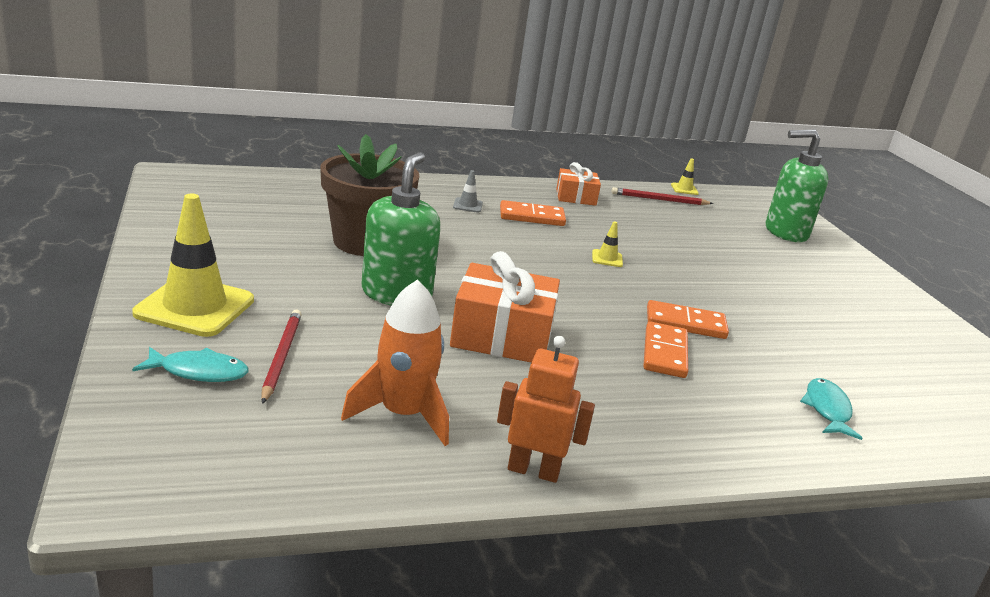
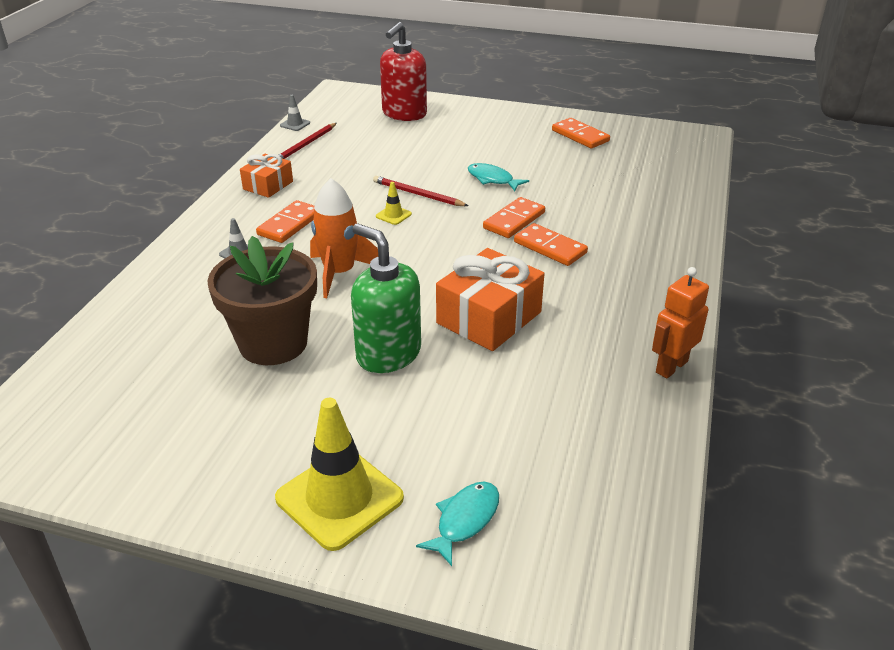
camera: 55 degrees left, 10 degrees up
red pencil [261,310,302,404] -> red pencil moved to [373,176,468,206]
orange rocket [341,279,449,446] -> orange rocket moved to [310,178,378,298]
yellow traffic cone [671,159,699,195] -> grey traffic cone [280,95,310,131]
green soap dispenser [766,129,829,242] -> red soap dispenser [380,22,427,121]
turquoise fish [800,378,862,440] -> turquoise fish moved to [468,163,529,191]
none -> orange domino [552,118,610,149]

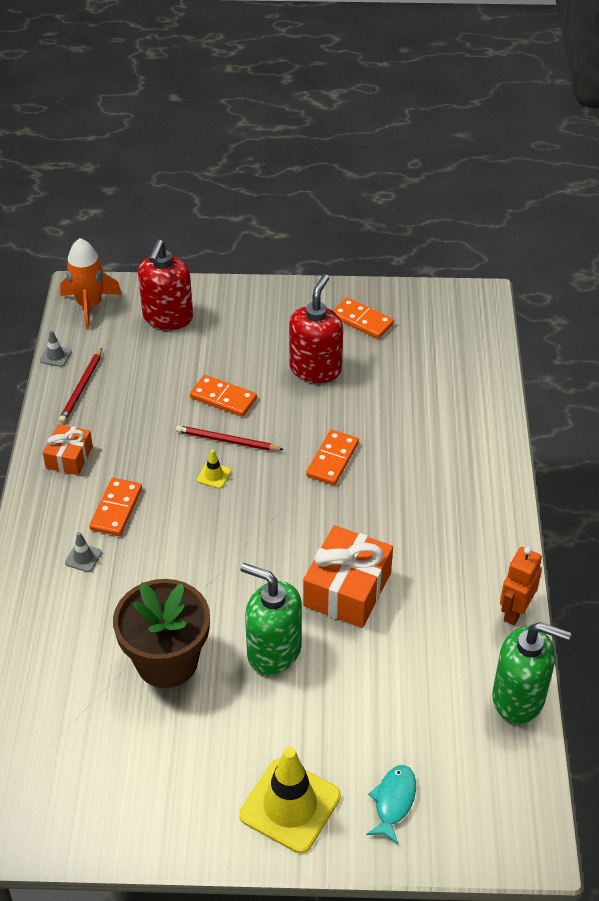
camera: 15 degrees left, 10 degrees up
orange rocket [310,178,378,298] -> orange rocket moved to [60,238,122,330]
turquoise fish [468,163,529,191] -> none
orange domino [514,223,588,266] -> orange domino moved to [190,375,257,417]
none -> red soap dispenser [289,274,343,383]
none -> green soap dispenser [492,622,571,724]

